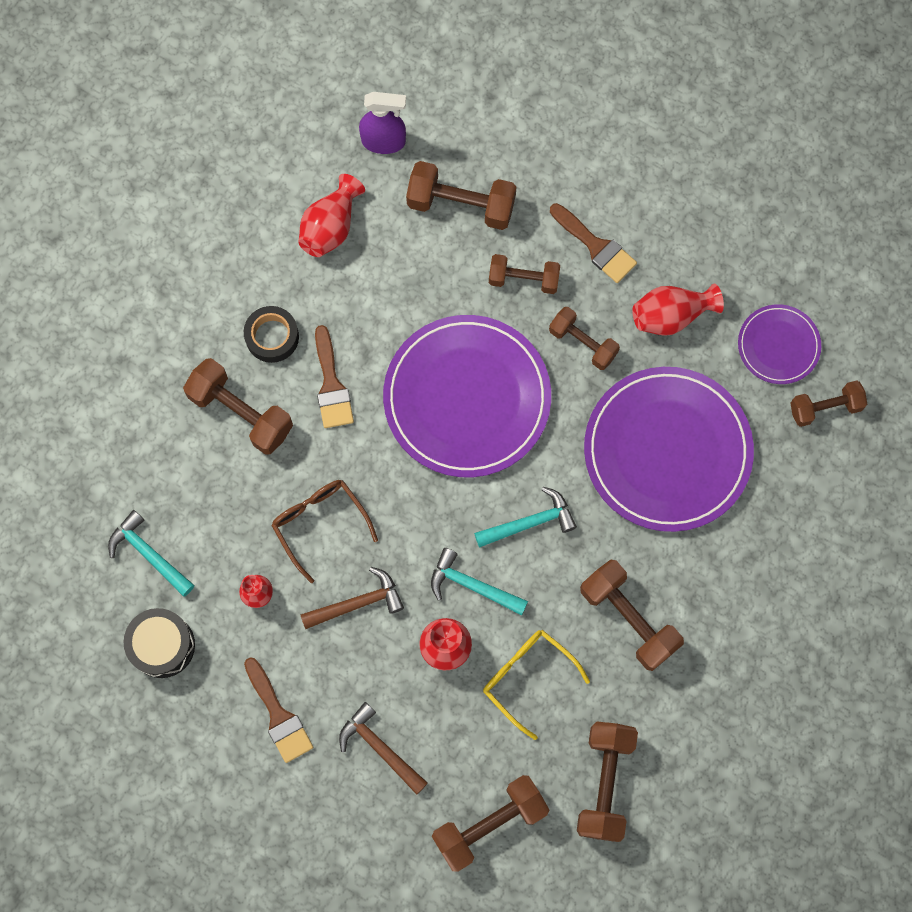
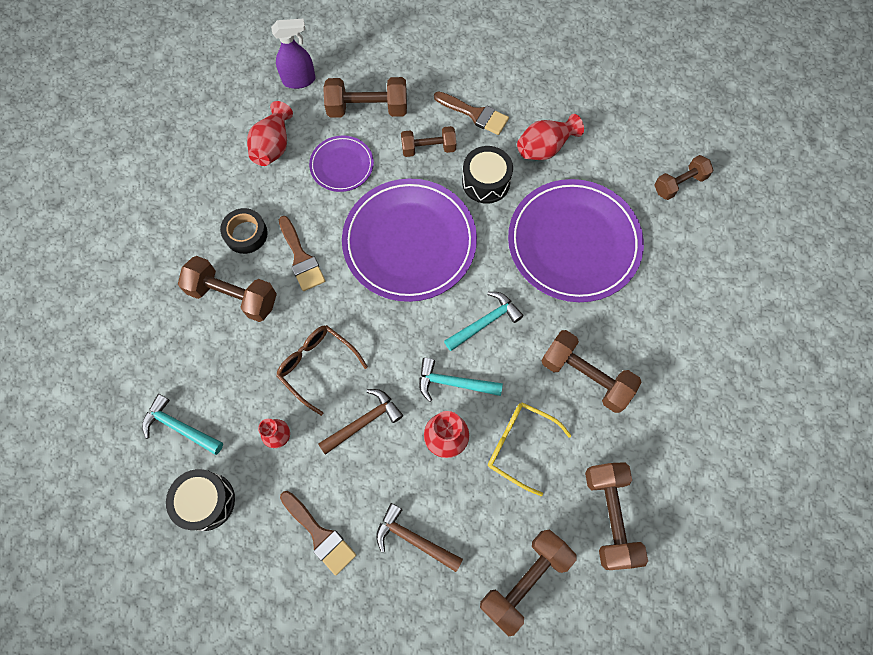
camera: 15 degrees left, 5 degrees down
brown dumbbell [549,307,620,370] -> black drum [462,146,513,204]
purple plate [738,304,821,384] -> purple plate moved to [309,136,374,192]

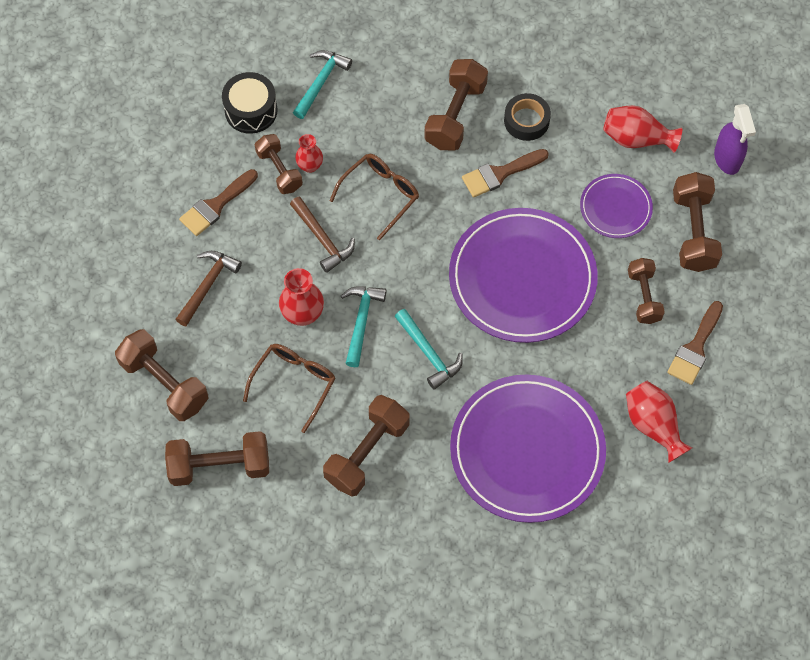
camera: 90 degrees right, 5 degrees down
black drum [462,146,513,204] -> none
yellow glasses [488,402,572,496] -> brown glasses [243,344,335,433]
brown dumbbell [654,155,713,200] -> brown dumbbell moved to [255,134,303,194]

